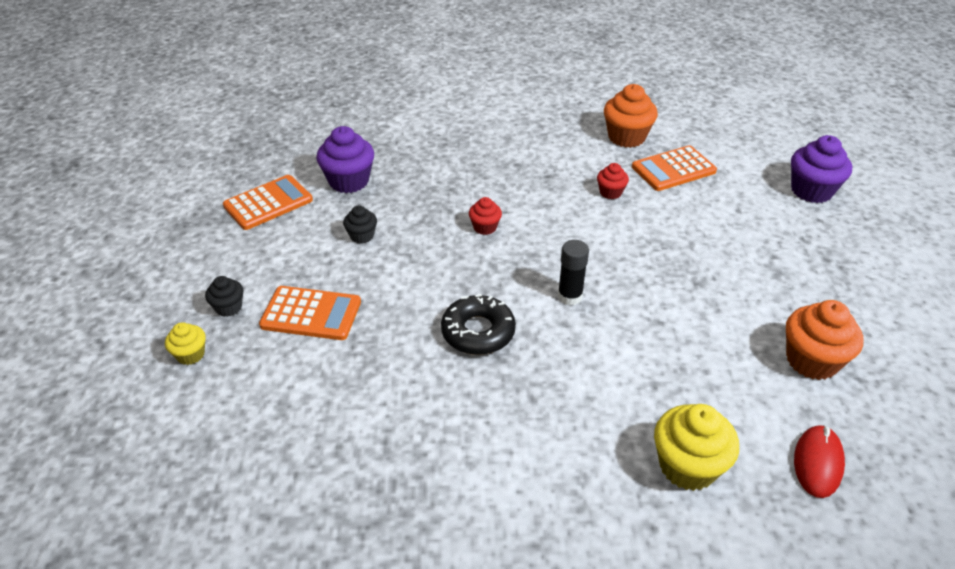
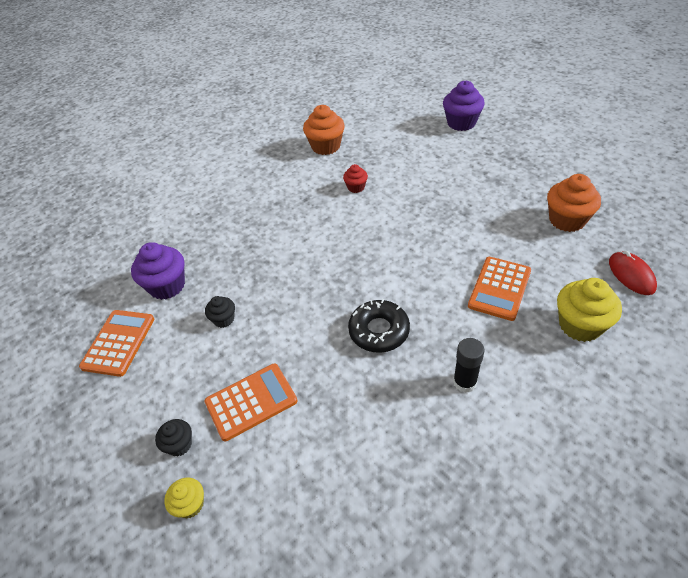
camera: 35 degrees left, 5 degrees up
red cupcake [469,197,502,235] -> none
black glue stick [558,240,589,306] -> black glue stick moved to [453,338,484,393]
orange calculator [632,145,717,191] -> orange calculator moved to [468,257,531,321]

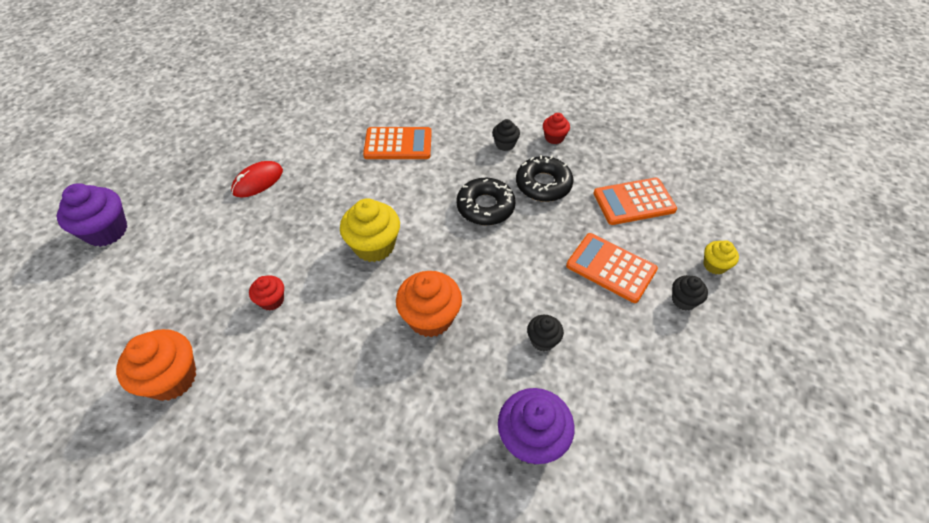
camera: 120 degrees left, 5 degrees up
orange calculator [79,310,154,377] -> orange calculator moved to [593,178,677,225]
black glue stick [453,338,484,393] -> black cupcake [492,119,520,151]
orange cupcake [547,174,601,232] -> orange cupcake moved to [396,271,462,337]
yellow cupcake [557,278,622,342] -> yellow cupcake moved to [340,198,400,262]
red mouse [609,251,657,295] -> red mouse moved to [231,161,283,197]
none -> black donut [516,155,574,202]
none -> red cupcake [543,113,570,144]

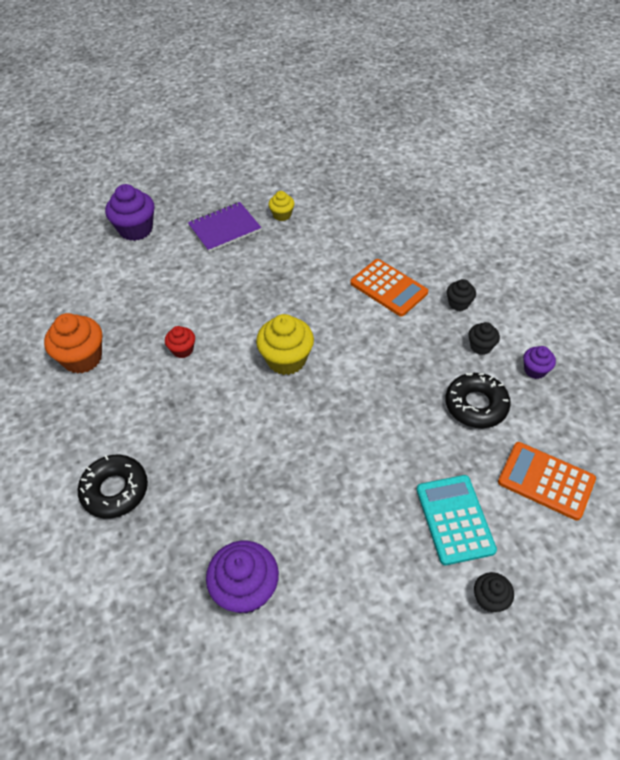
camera: 45 degrees right, 0 degrees up
red mouse [231,161,283,197] -> none
orange cupcake [396,271,462,337] -> none
black donut [456,178,516,225] -> black donut moved to [78,455,148,519]
black cupcake [527,315,564,351] -> black cupcake moved to [447,279,476,311]
red cupcake [543,113,570,144] -> purple cupcake [523,346,556,379]
orange calculator [566,233,658,303] -> turquoise calculator [416,475,497,565]
yellow cupcake [703,240,739,274] -> yellow cupcake moved to [268,191,294,221]
none -> purple notebook [188,202,262,252]

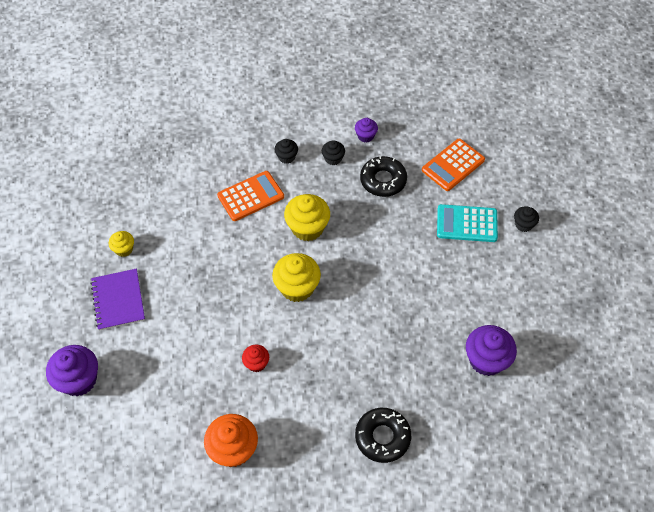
camera: 75 degrees left, 5 degrees up
none -> yellow cupcake [284,194,330,241]

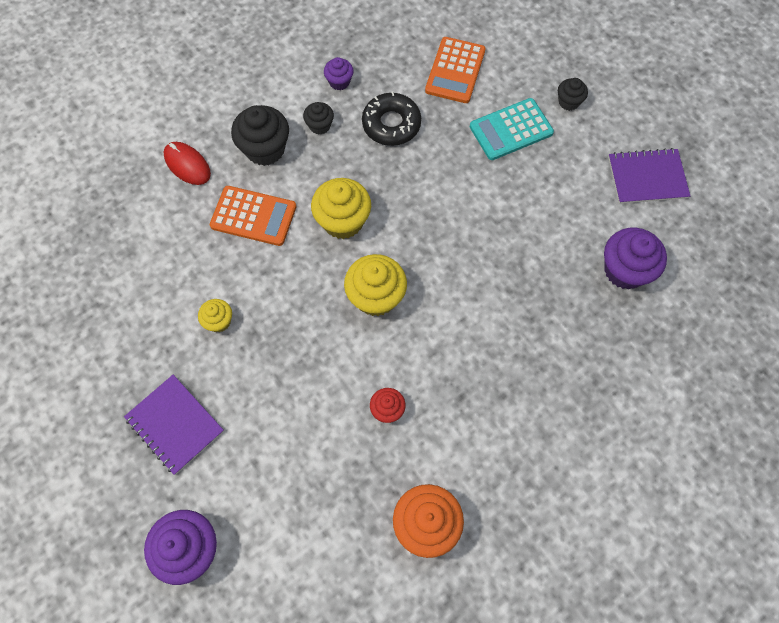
camera: 30 degrees left, 10 degrees up
yellow cupcake [109,231,134,257] -> yellow cupcake moved to [198,299,232,332]
orange calculator [217,171,284,221] -> orange calculator turned 75 degrees clockwise [210,186,297,246]
black cupcake [275,139,298,164] -> black cupcake [231,105,289,166], size x1.83
black donut [355,408,411,463] -> none
none -> red mouse [164,142,211,185]
none -> purple notebook [608,148,690,204]

